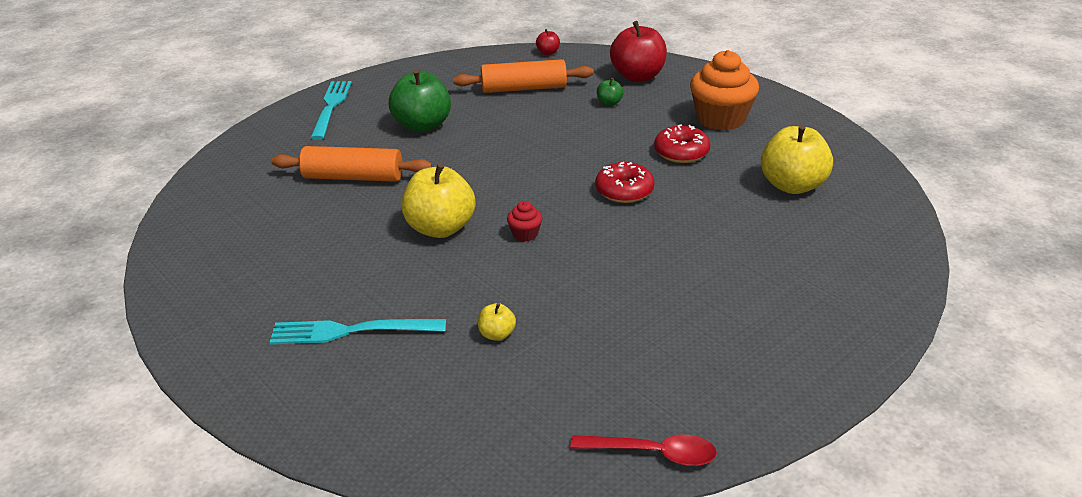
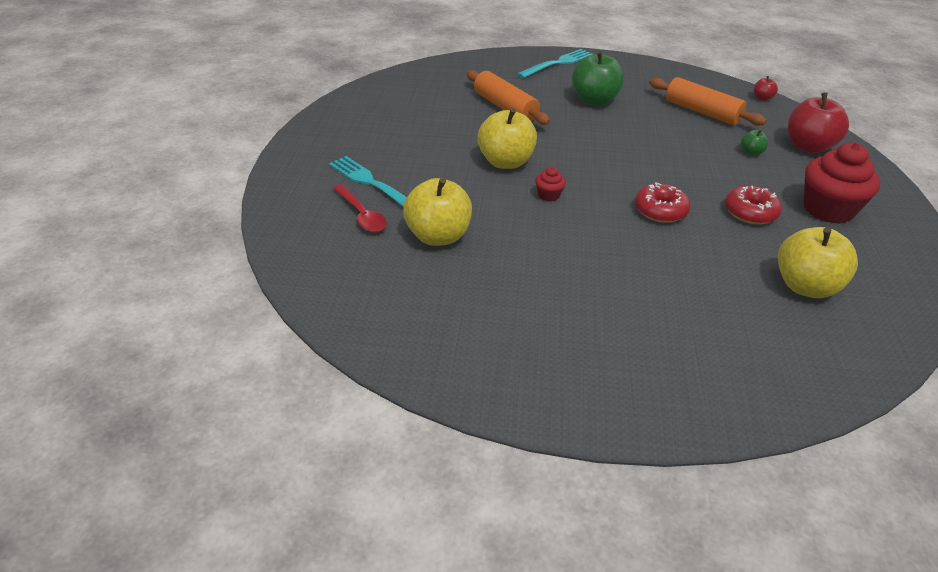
camera: 45 degrees right, 5 degrees up
yellow apple [478,303,516,341] -> yellow apple [403,178,472,246], size x2.20
red spoon [570,435,717,466] -> red spoon moved to [333,184,387,232]
orange cupcake [690,50,759,130] -> red cupcake [804,143,880,224]

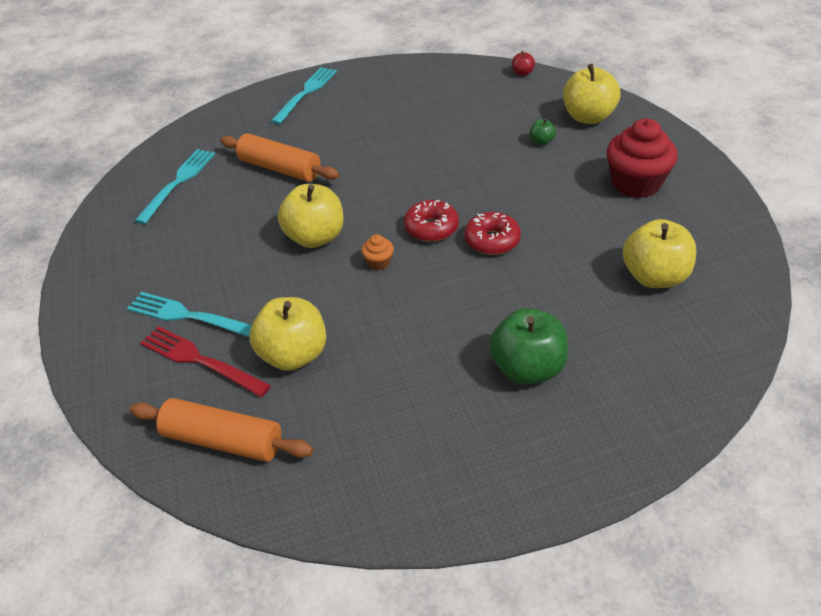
camera: 20 degrees left, 5 degrees up
red spoon [333,184,387,232] -> red fork [140,326,271,397]
red cupcake [536,167,566,202] -> orange cupcake [361,234,394,270]
green apple [572,50,624,106] -> green apple moved to [489,308,568,384]
orange rolling pin [649,77,767,126] -> orange rolling pin moved to [129,398,313,462]
red donut [725,185,782,225] -> red donut moved to [404,200,459,242]
red apple [788,92,849,153] -> yellow apple [563,64,621,124]
none -> turquoise fork [135,149,215,224]

